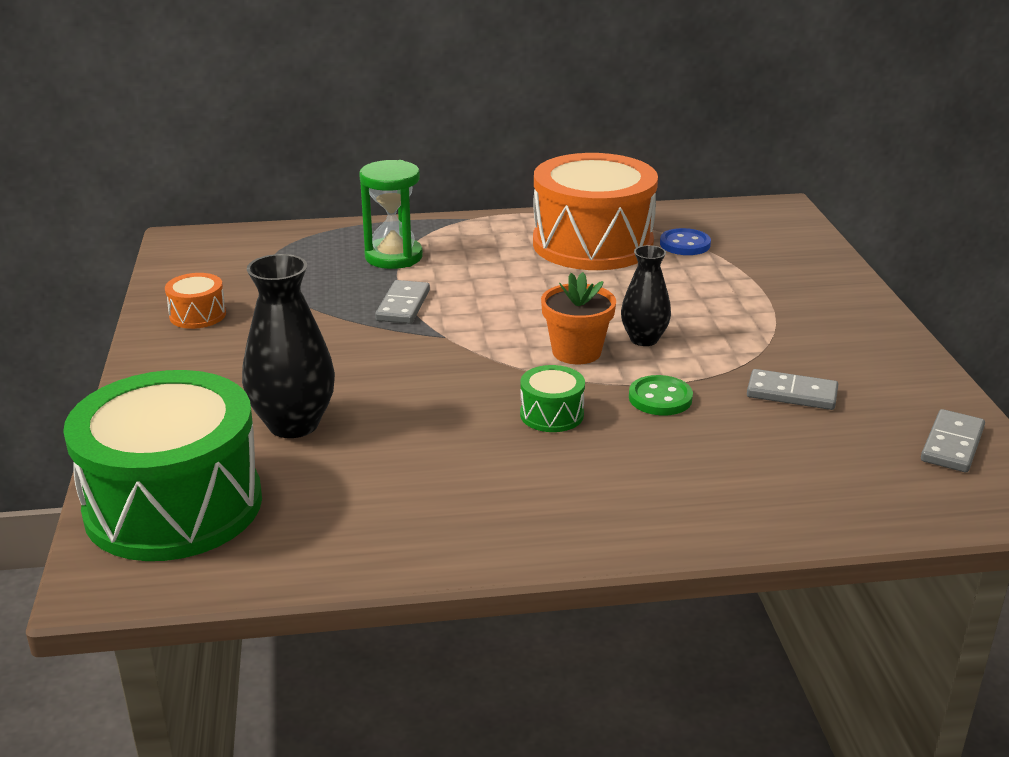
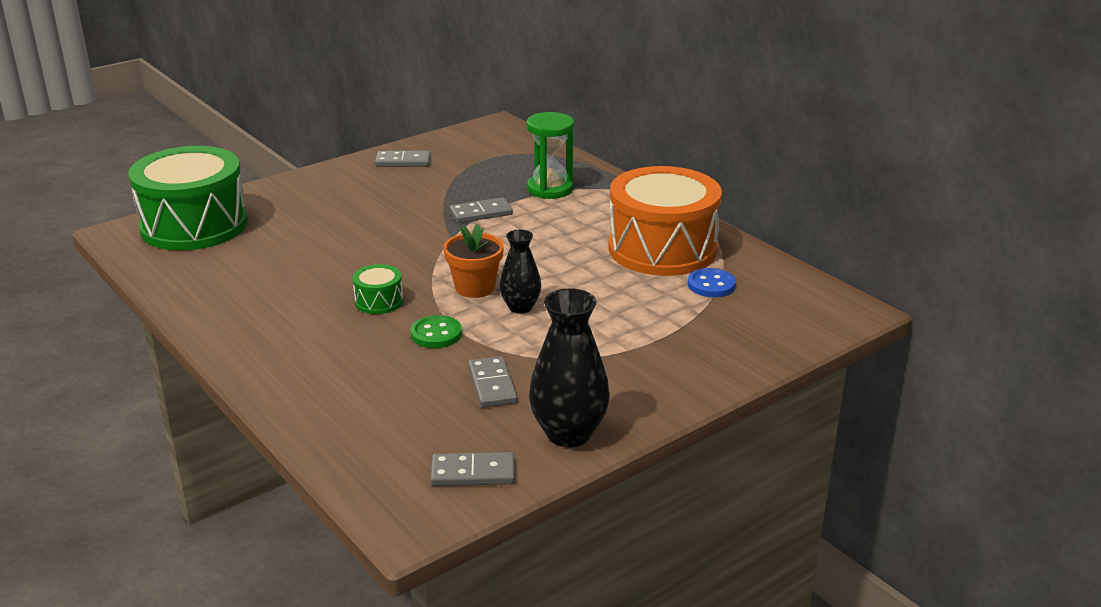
camera: 60 degrees right, 0 degrees up
orange drum [165,273,226,329] -> grey domino [375,151,431,167]
black vase [242,254,335,438] -> black vase moved to [529,288,610,447]

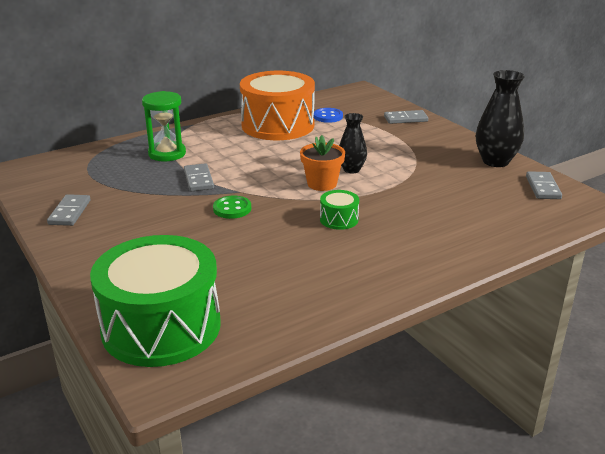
camera: 85 degrees left, 0 degrees up
green button [411,315,462,348] -> green button moved to [213,196,251,219]
grey domino [468,356,518,408] -> grey domino moved to [384,110,428,124]

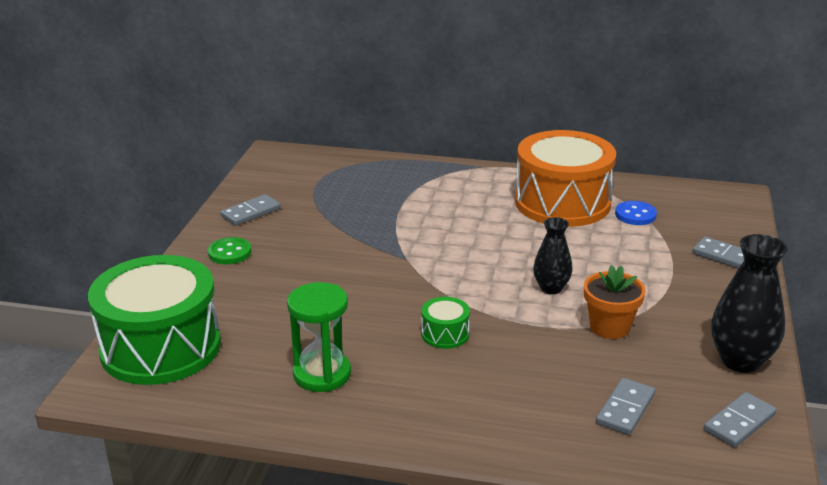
camera: 45 degrees right, 0 degrees up
green hourglass [142,91,186,161] -> green hourglass moved to [287,282,351,392]
grey domino [184,163,214,192] -> grey domino moved to [596,378,655,435]
green button [213,196,251,219] -> green button moved to [208,237,251,264]
orange flower pot [300,135,345,191] -> orange flower pot moved to [584,265,646,339]

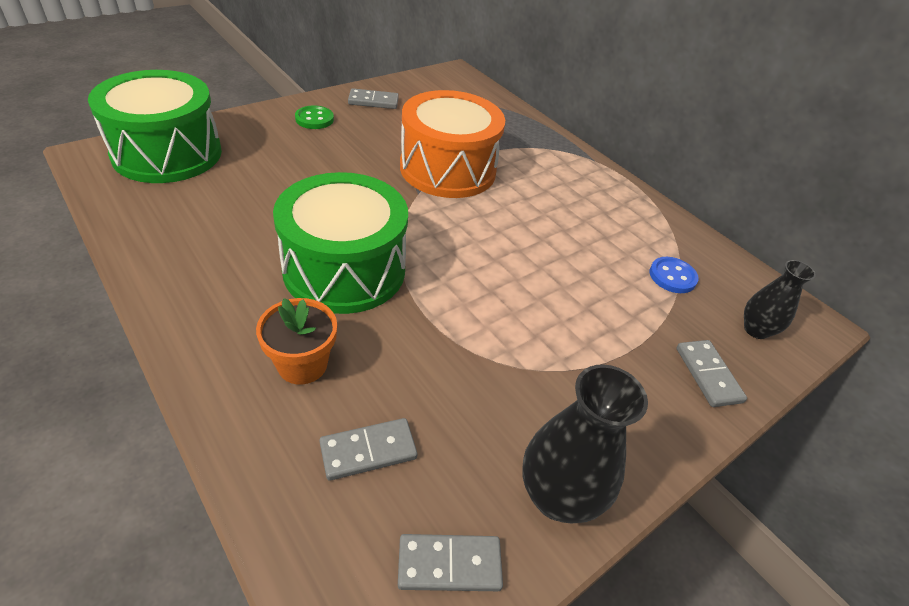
camera: 35 degrees right, 15 degrees up
green hourglass [287,282,351,392] -> none
green drum [421,297,470,349] -> green drum [273,172,408,314], size x2.43
orange drum [515,130,616,227] -> orange drum moved to [400,90,505,198]
black vase [533,217,573,294] -> black vase moved to [744,260,816,339]
orange flower pot [584,265,646,339] -> orange flower pot moved to [256,298,337,385]

